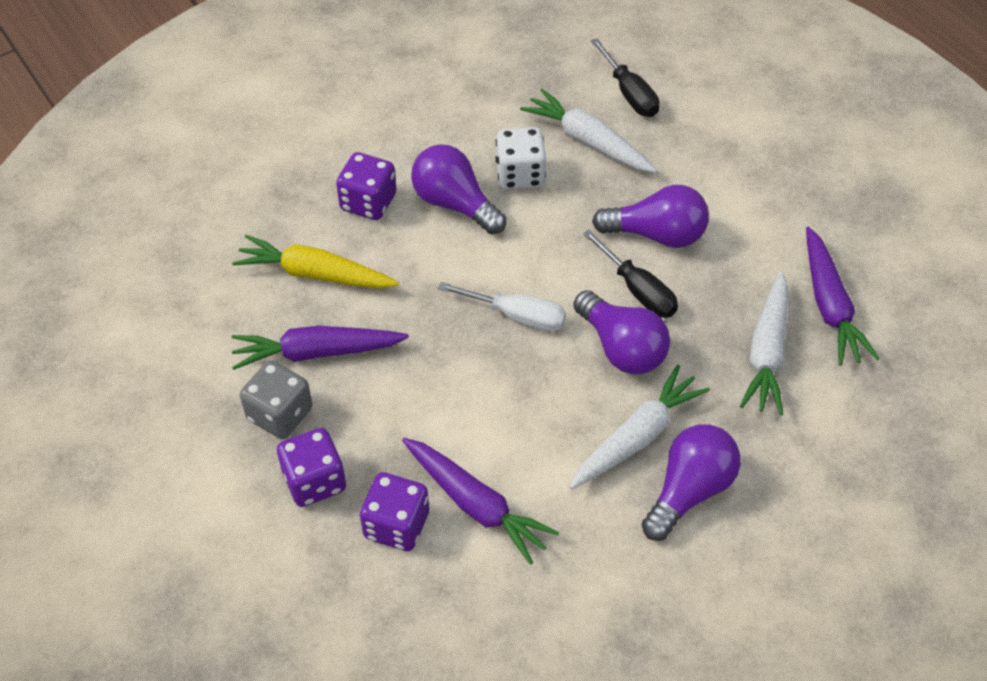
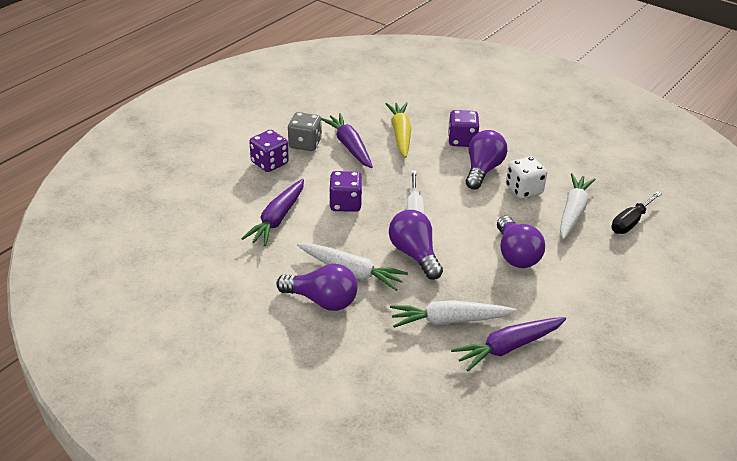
camera: 70 degrees right, 15 degrees down
purple dice [360,472,429,551] -> purple dice moved to [329,171,362,212]
purple light bulb [573,290,670,375] -> purple light bulb turned 120 degrees clockwise [389,210,443,279]
black screwdriver [583,230,678,318] -> none

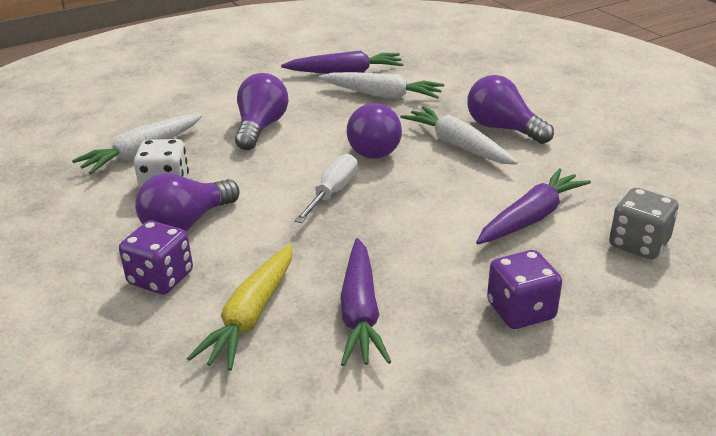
camera: 155 degrees left, 5 degrees down
grey dice [288,112,322,151] -> grey dice moved to [609,188,679,259]
purple dice [329,171,362,212] -> none
black screwdriver [611,191,662,234] -> none

